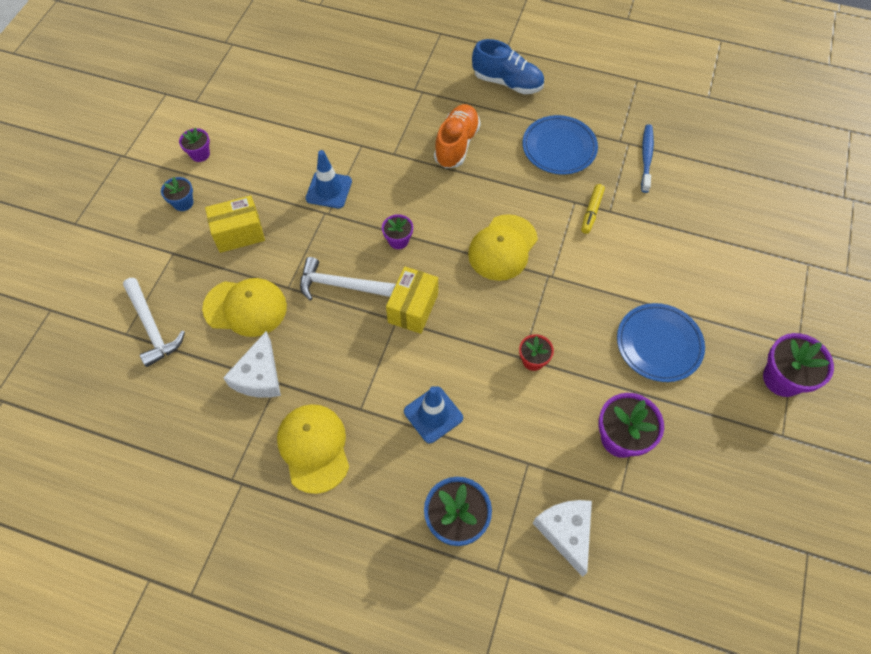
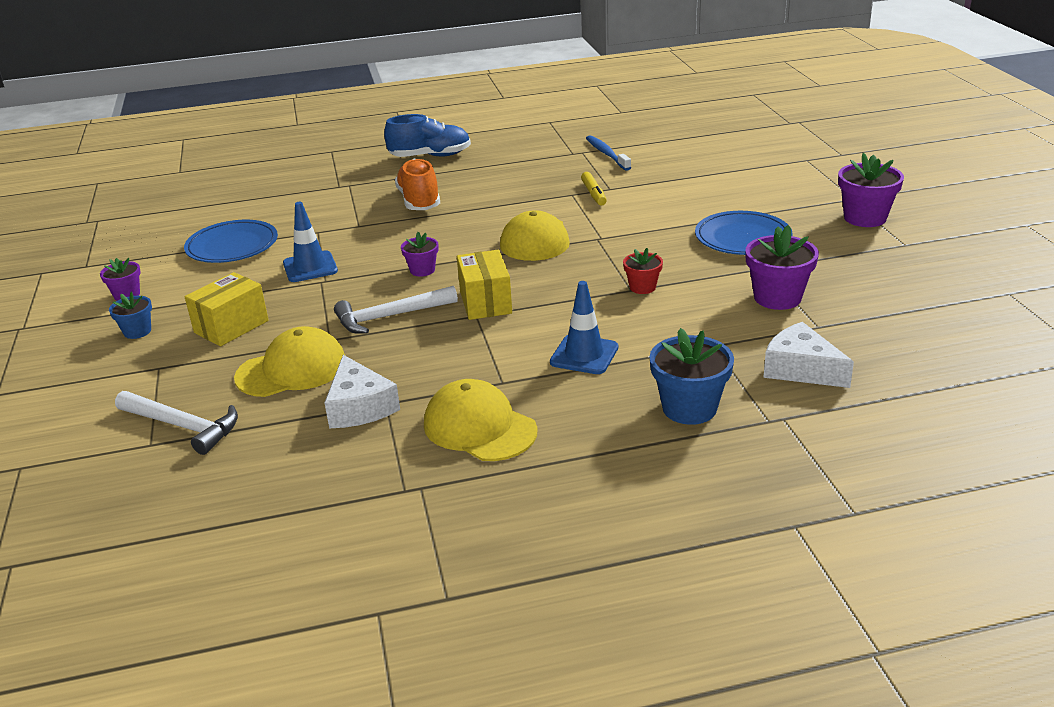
camera: 30 degrees left, 30 degrees down
blue plate [522,115,598,174] -> blue plate moved to [184,220,278,263]

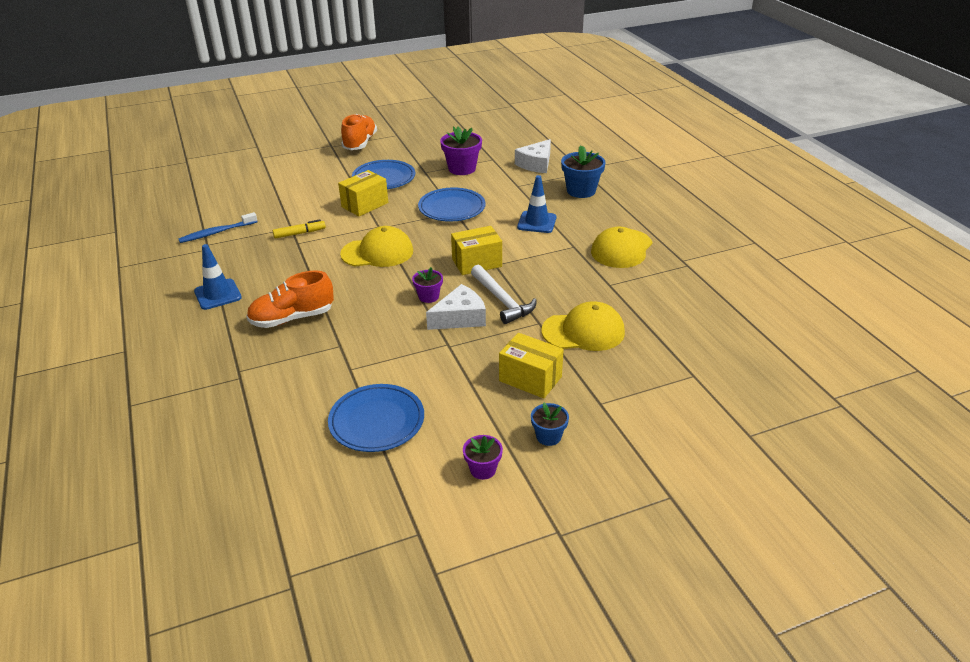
camera: 100 degrees left, 5 degrees up
white hammer [115,391,238,455] -> none
yellow cap [234,326,345,397] -> yellow cap turned 120 degrees clockwise [542,301,625,351]
blue traffic cone [283,202,338,282] -> blue traffic cone moved to [194,244,242,310]
white cheese [324,355,400,428] -> white cheese moved to [426,284,486,330]
blue shoe [384,114,471,157] -> none
red flower pot [623,248,663,294] -> blue plate [418,188,486,222]
purple flower pot [838,153,904,227] -> orange shoe [341,114,377,150]
none -> yellow box [338,170,388,216]

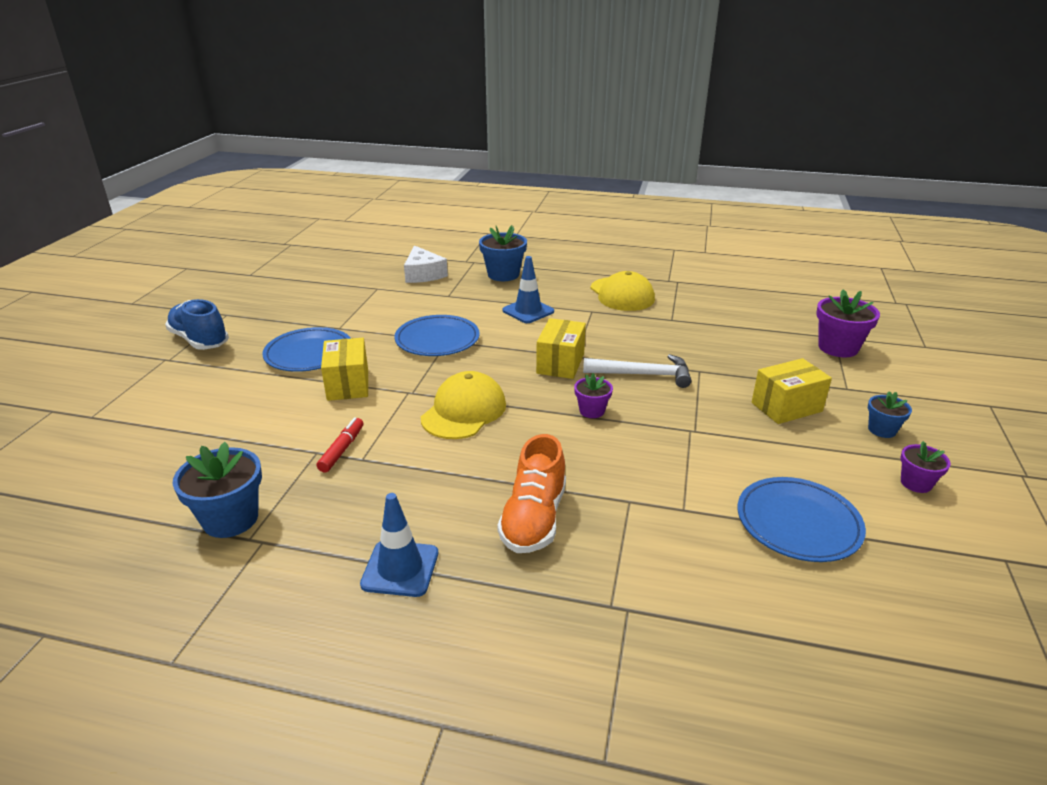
camera: 55 degrees left, 5 degrees down
blue toothbrush [178,212,257,243] -> blue flower pot [173,442,262,538]
yellow marker [273,220,326,239] -> red marker [317,417,363,473]
orange shoe [341,114,377,150] -> blue shoe [165,299,229,350]
white cheese [426,284,486,330] -> none
purple flower pot [440,126,482,175] -> purple flower pot moved to [816,289,880,357]
yellow cap [542,301,625,351] -> none

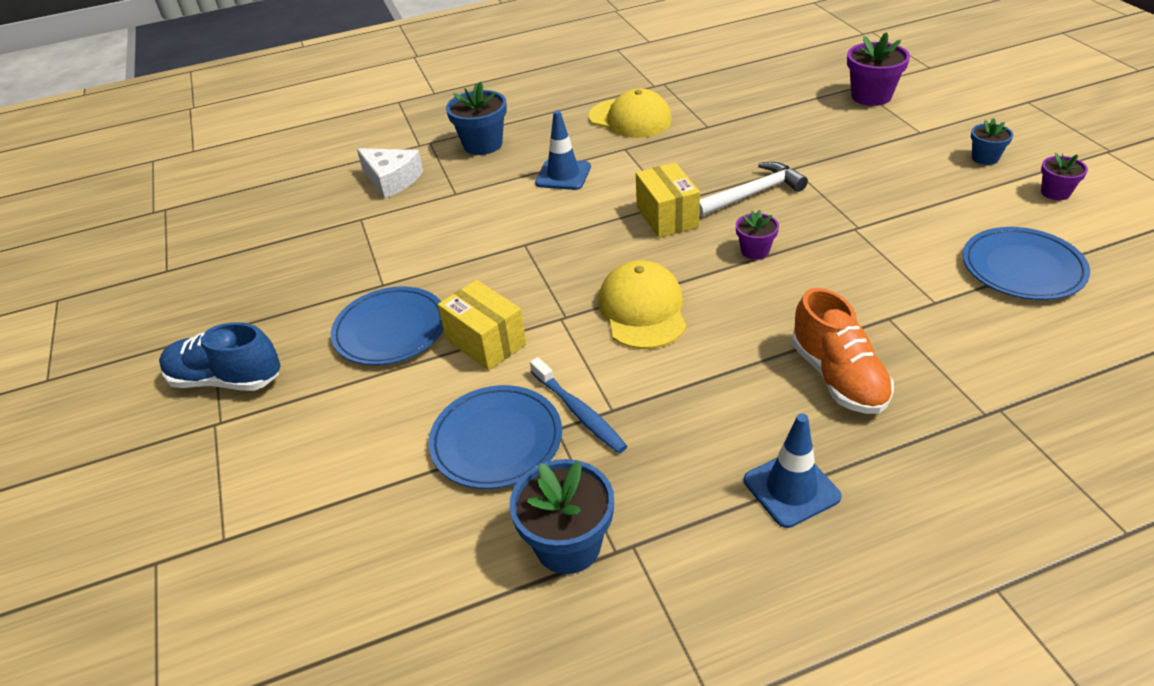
camera: 30 degrees left, 10 degrees up
red marker [317,417,363,473] -> blue toothbrush [530,357,627,454]
blue plate [394,315,480,356] -> blue plate moved to [429,385,562,489]
yellow box [752,358,832,424] -> none

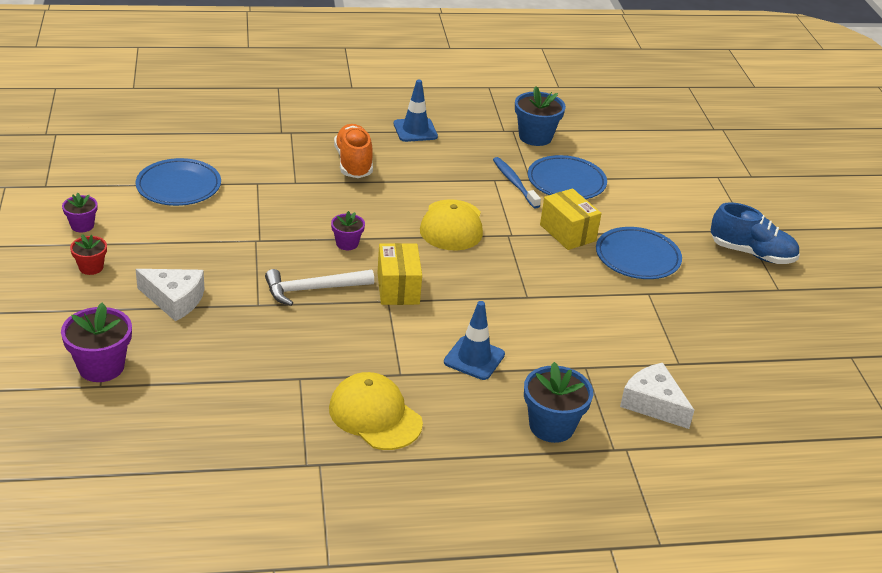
camera: 175 degrees left, 5 degrees down
blue flower pot [971,118,1013,165] -> red flower pot [70,234,107,275]
none -> white cheese [136,269,204,321]

